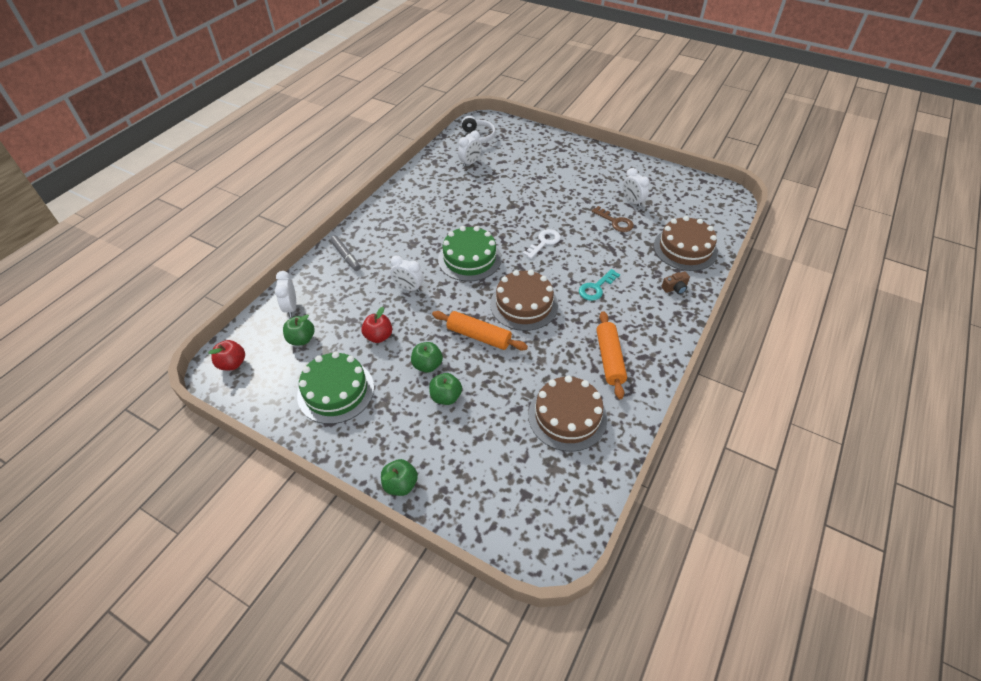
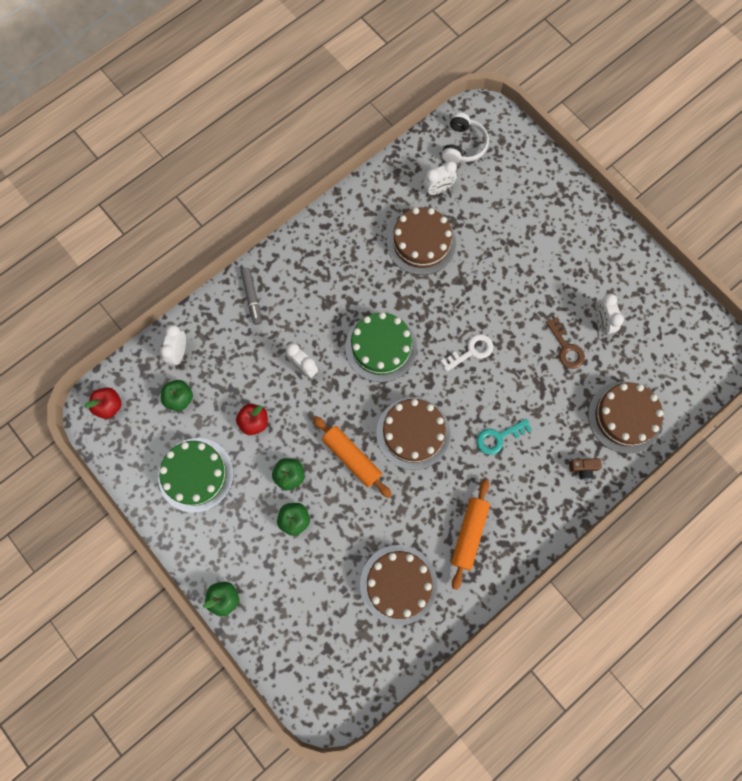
camera: 20 degrees right, 25 degrees up
none -> brown cake [387,207,456,275]

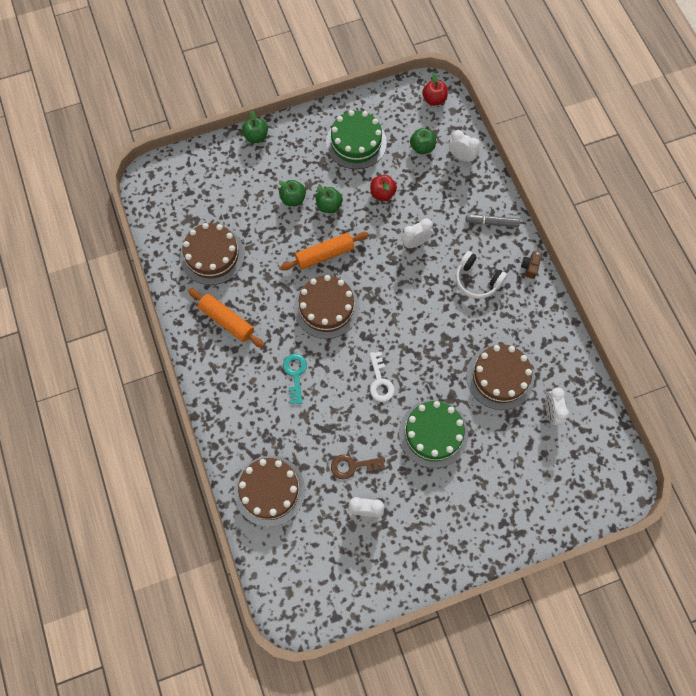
camera: 110 degrees right, 5 degrees down
green cake [345,312,417,382] -> green cake moved to [399,400,468,468]
white headphones [442,112,489,163] -> white headphones moved to [455,251,507,299]
brown camera [569,458,602,480] -> brown camera moved to [521,251,542,279]

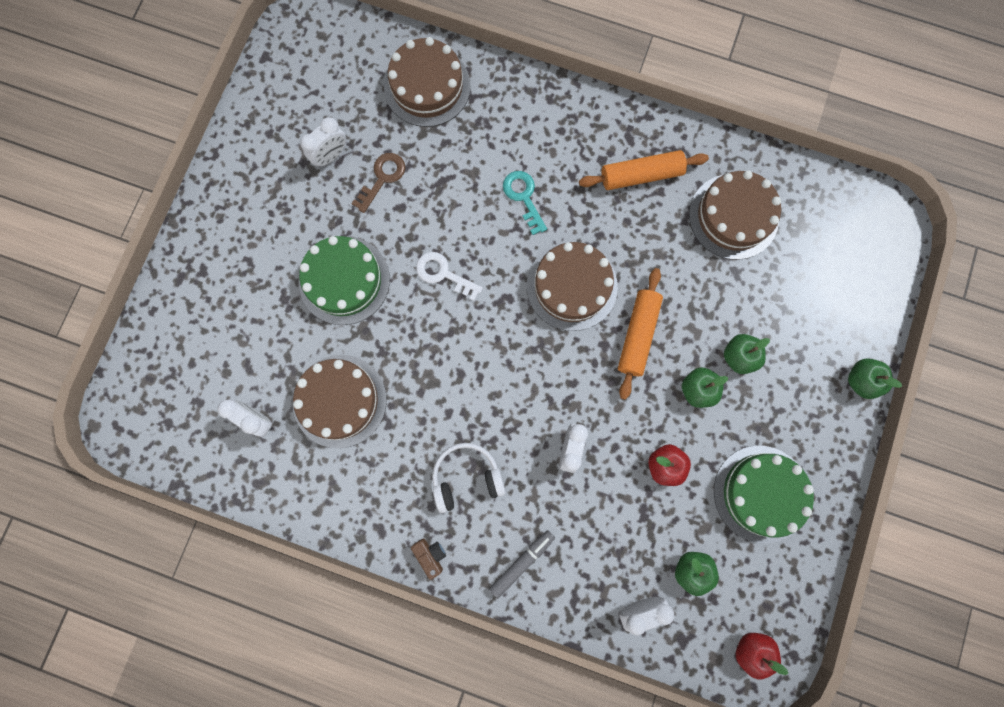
camera: 130 degrees right, 10 degrees up
turquoise key [283,354,307,404] -> turquoise key turned 150 degrees counterclockwise [503,171,547,235]

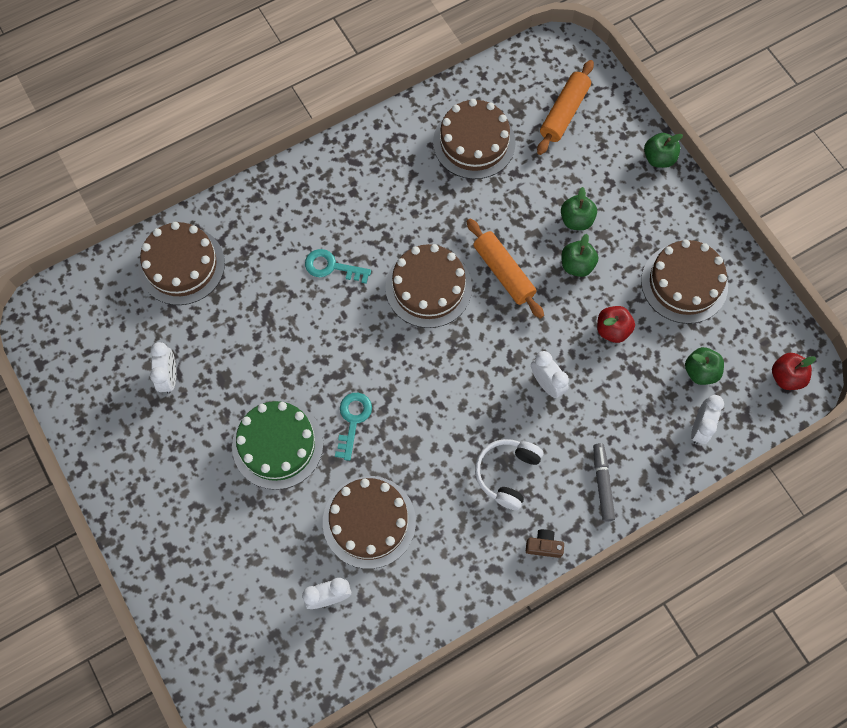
camera: 50 degrees left, 10 degrees down
brown key [351,153,405,213] -> none
white key [416,252,483,301] -> none
orange rolling pin [579,150,709,190] -> orange rolling pin moved to [537,60,594,155]
green cake [714,446,814,543] -> brown cake [641,240,728,324]
none -> turquoise key [335,393,372,461]

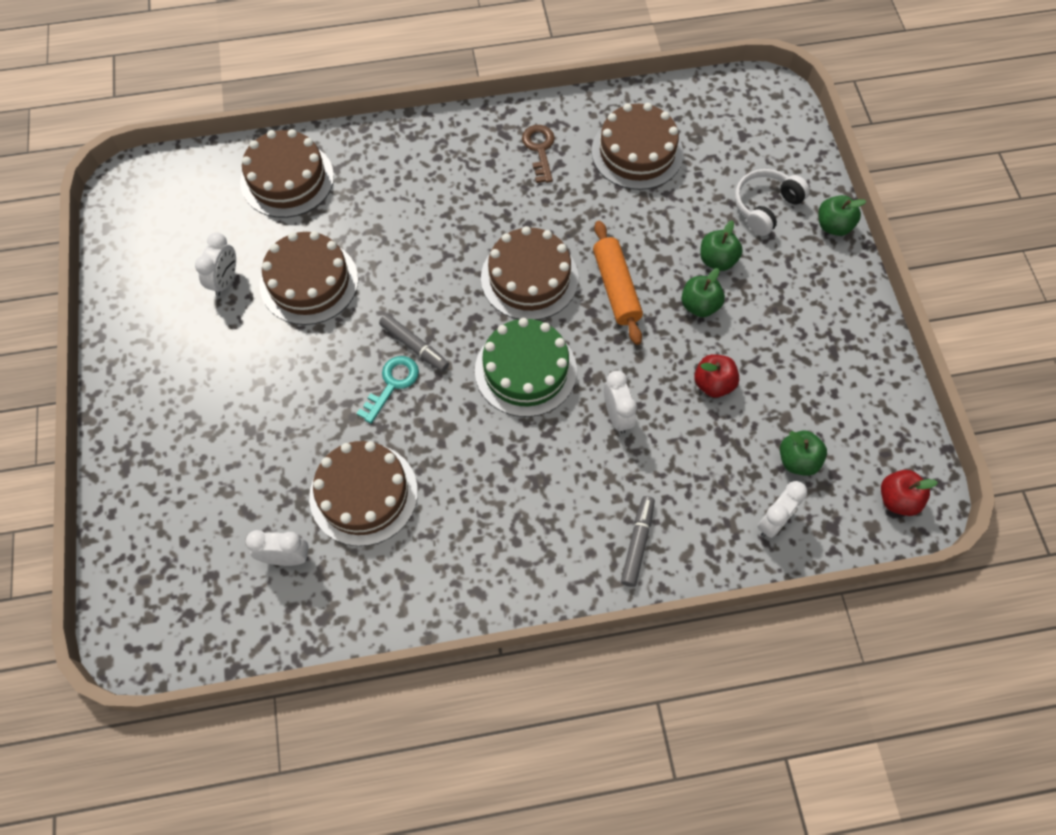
camera: 20 degrees right, 5 degrees down
green cake [232,401,323,490] -> green cake moved to [475,318,577,417]
turquoise key [305,249,371,284] -> none
white headphones [475,439,543,510] -> white headphones moved to [735,169,810,236]
brown camera [526,529,564,558] -> none
orange rolling pin [537,60,594,155] -> none
brown cake [641,240,728,324] -> brown cake moved to [260,231,358,325]
none -> grey marker [379,314,449,372]
none -> brown key [522,125,555,183]

